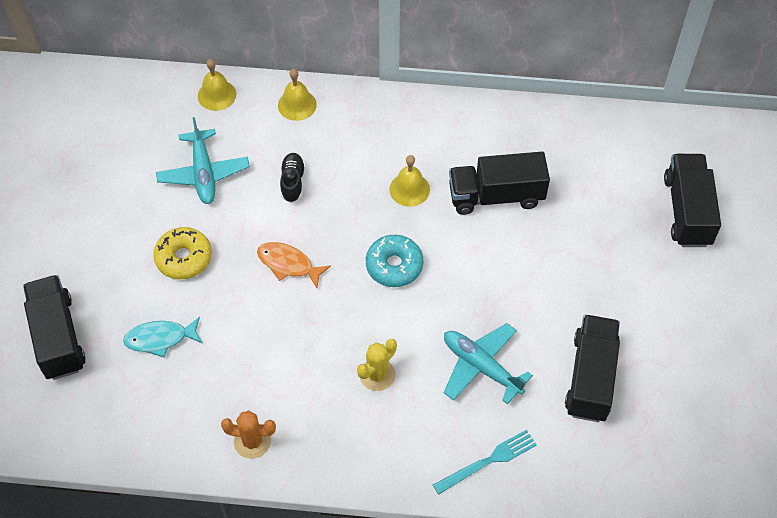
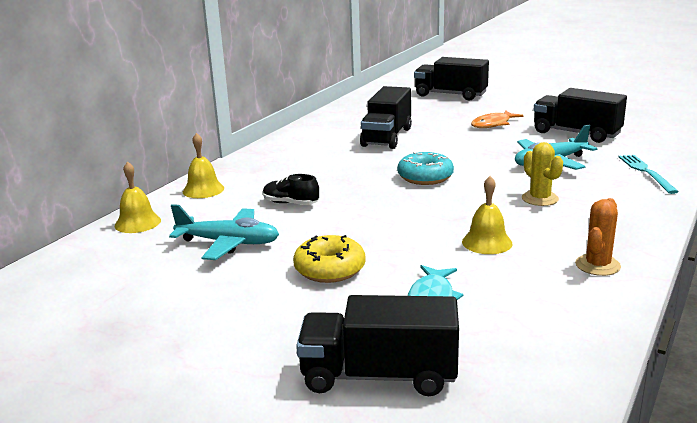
camera: 65 degrees left, 35 degrees down
orange fish [257,242,331,288] -> orange fish moved to [471,110,523,128]
yellow bell [389,155,430,207] -> yellow bell moved to [462,176,512,254]

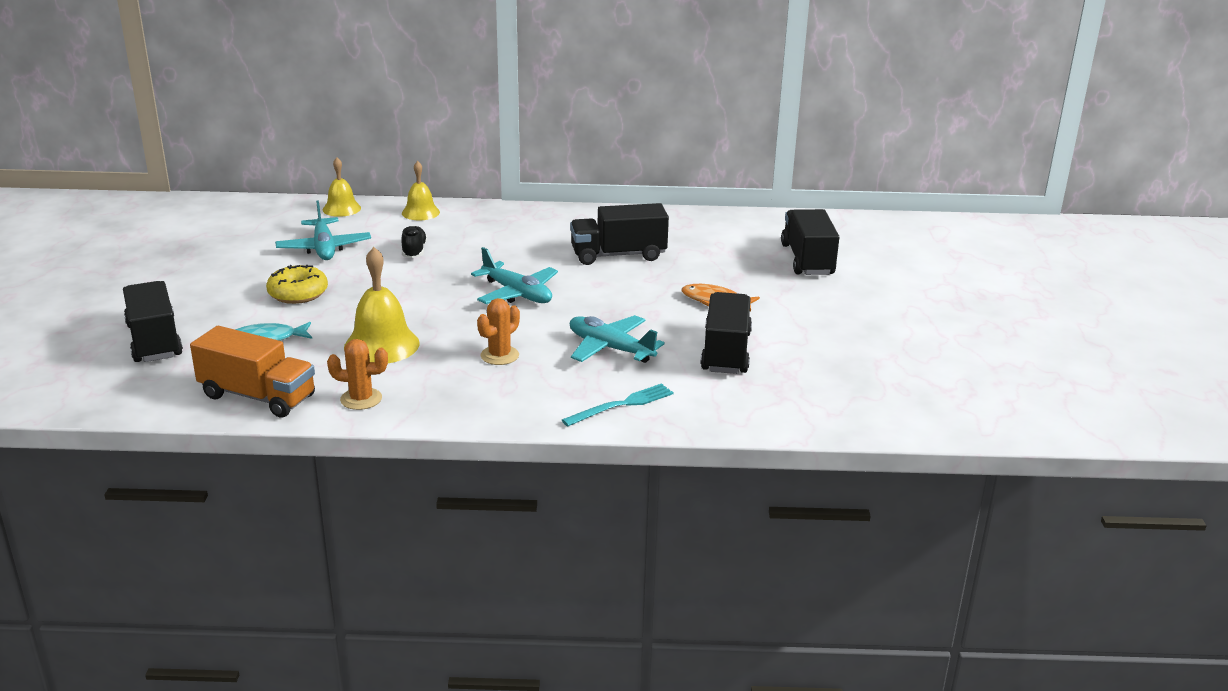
camera: 60 degrees right, 5 degrees up
turquoise donut [397,152,454,185] -> turquoise plane [471,247,558,304]
yellow bell [462,176,512,254] -> yellow bell [344,247,420,363], size x1.60
yellow cactus [522,142,563,206] -> orange cactus [477,298,520,365]
none -> orange truck [190,326,315,418]

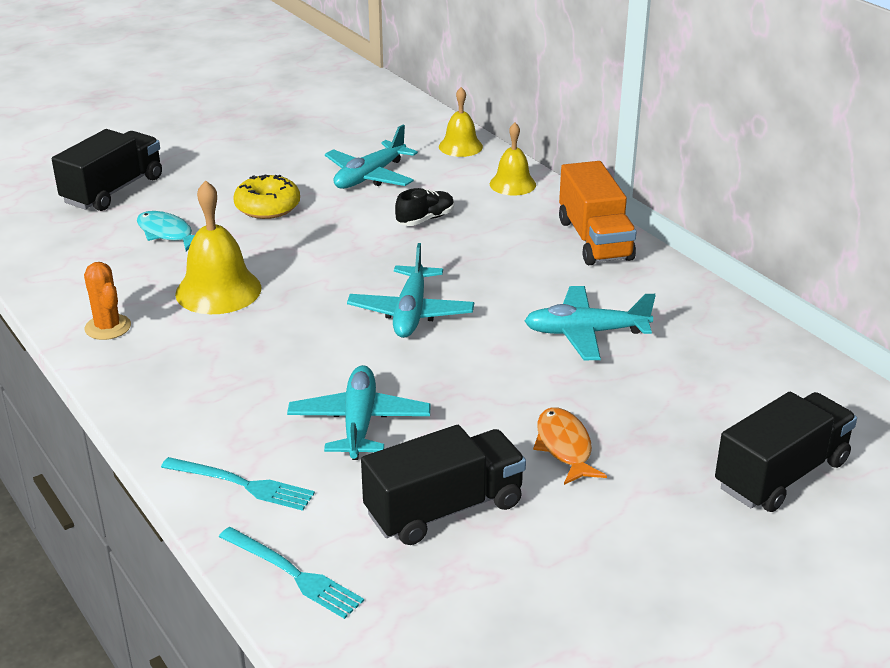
camera: 55 degrees right, 5 degrees up
orange truck [190,326,315,418] -> orange truck moved to [559,161,637,265]
orange cactus [477,298,520,365] -> none
black truck [570,203,669,265] -> turquoise plane [525,286,656,360]
none -> turquoise fork [219,527,364,619]

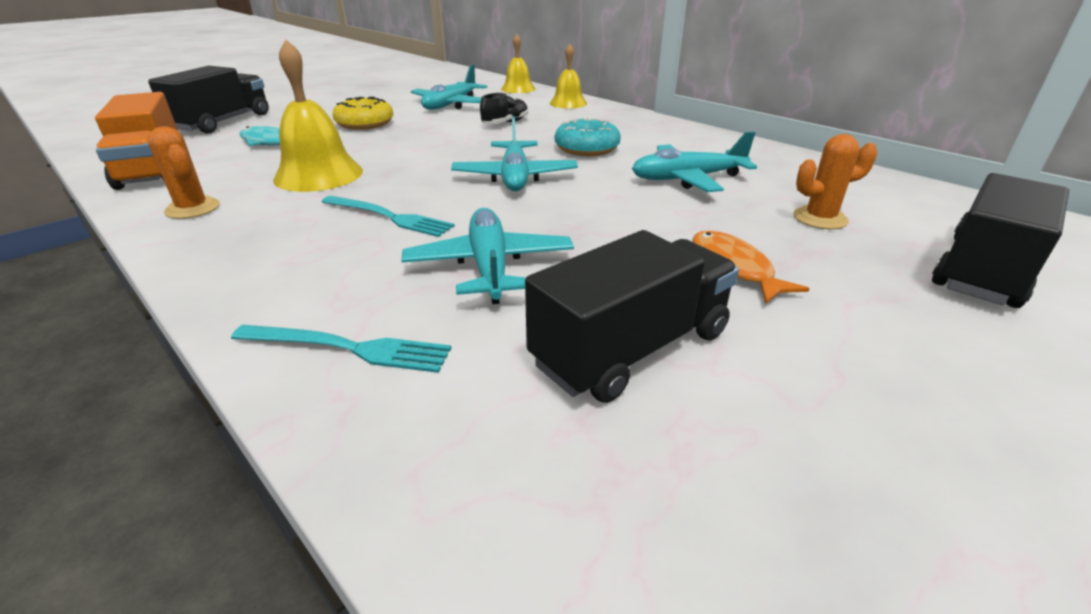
camera: 10 degrees left, 0 degrees up
turquoise fork [219,527,364,619] -> turquoise fork moved to [322,196,455,237]
orange truck [559,161,637,265] -> orange truck moved to [95,92,178,190]
none -> turquoise donut [555,117,621,156]
none -> orange cactus [793,134,877,229]

